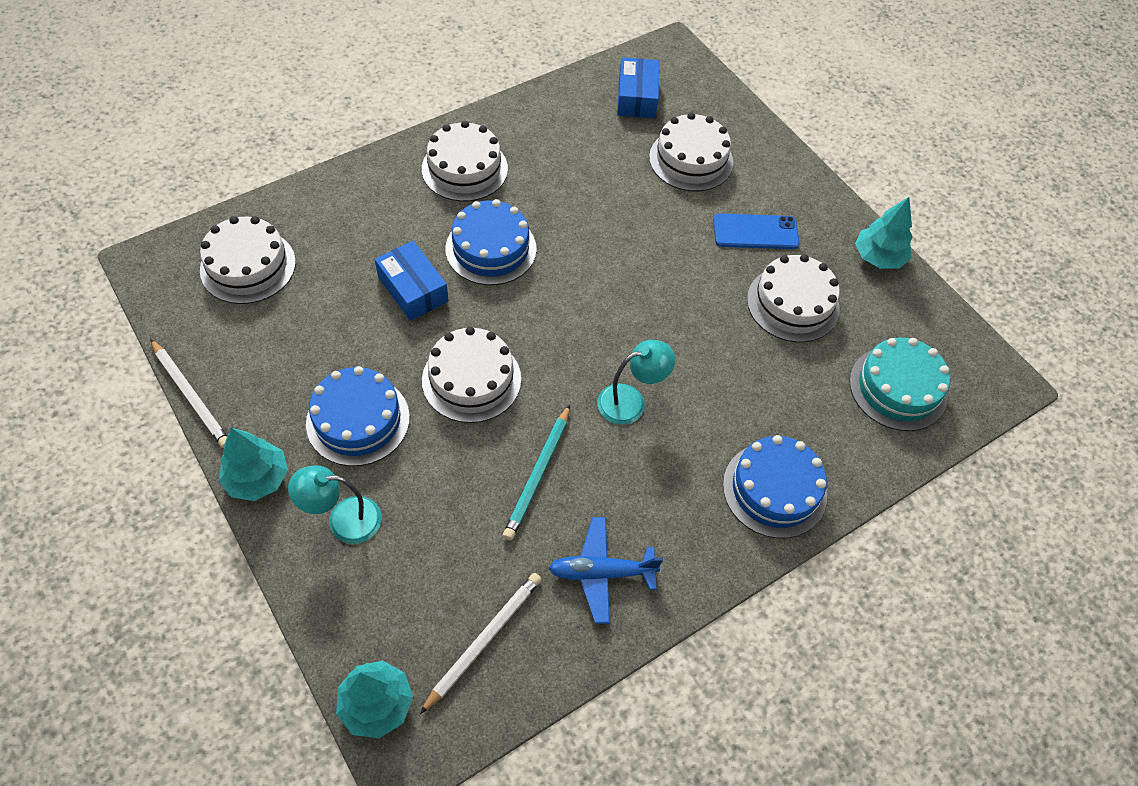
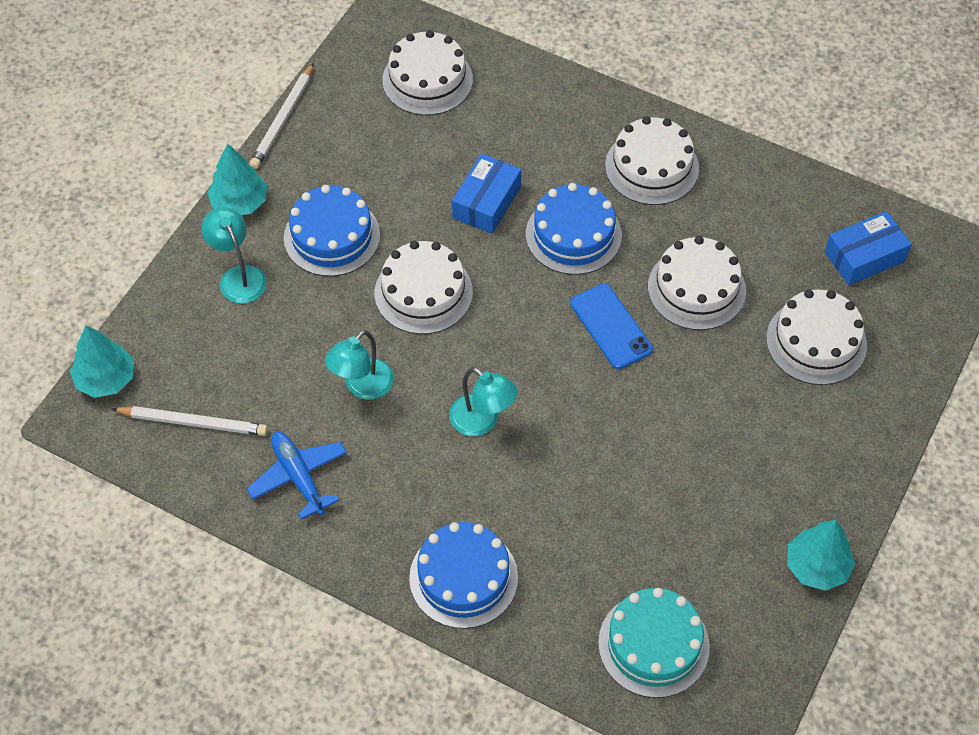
camera: 65 degrees right, 0 degrees up
turquoise pencil [503,405,570,541] -> turquoise lamp [325,330,394,400]
blue phone [713,213,800,249] -> blue phone moved to [570,283,653,369]
white cake [747,254,840,342] -> white cake moved to [648,236,746,330]

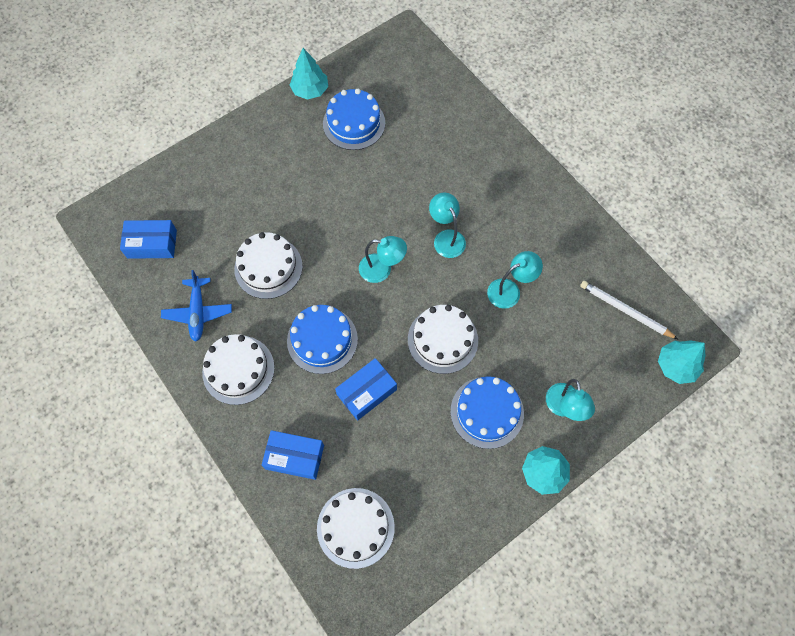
camera: 155 degrees left, 10 degrees up
blue plane [247,432,347,520] -> blue plane moved to [161,270,232,342]
white pencil [249,63,314,169] -> none
blue cake [409,522,518,629] -> blue cake moved to [323,89,385,150]
blue phone [570,283,653,369] -> none
turquoise cake [598,588,710,698] -> none
white cake [766,289,867,385] -> none
none -> blue box [262,430,324,480]
none -> turquoise lamp [359,236,407,283]

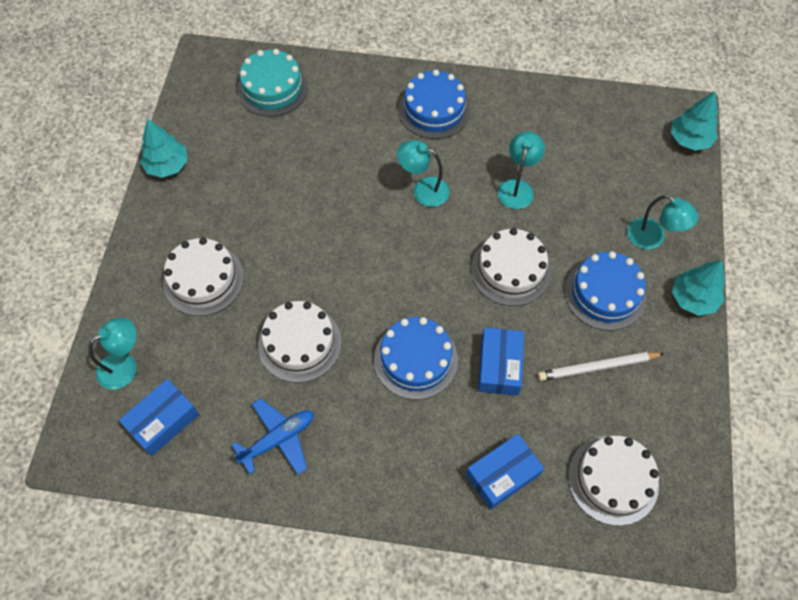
camera: 45 degrees left, 5 degrees down
blue plane [161,270,232,342] -> blue plane turned 75 degrees counterclockwise [232,398,314,475]
white cake [202,334,275,405] -> white cake moved to [163,238,244,316]
blue cake [323,89,385,150] -> blue cake moved to [398,70,470,139]
turquoise lamp [359,236,407,283] -> turquoise lamp moved to [89,317,137,389]
white pencil [580,281,678,339] -> white pencil moved to [538,352,665,381]
none -> turquoise cake [237,49,308,117]

